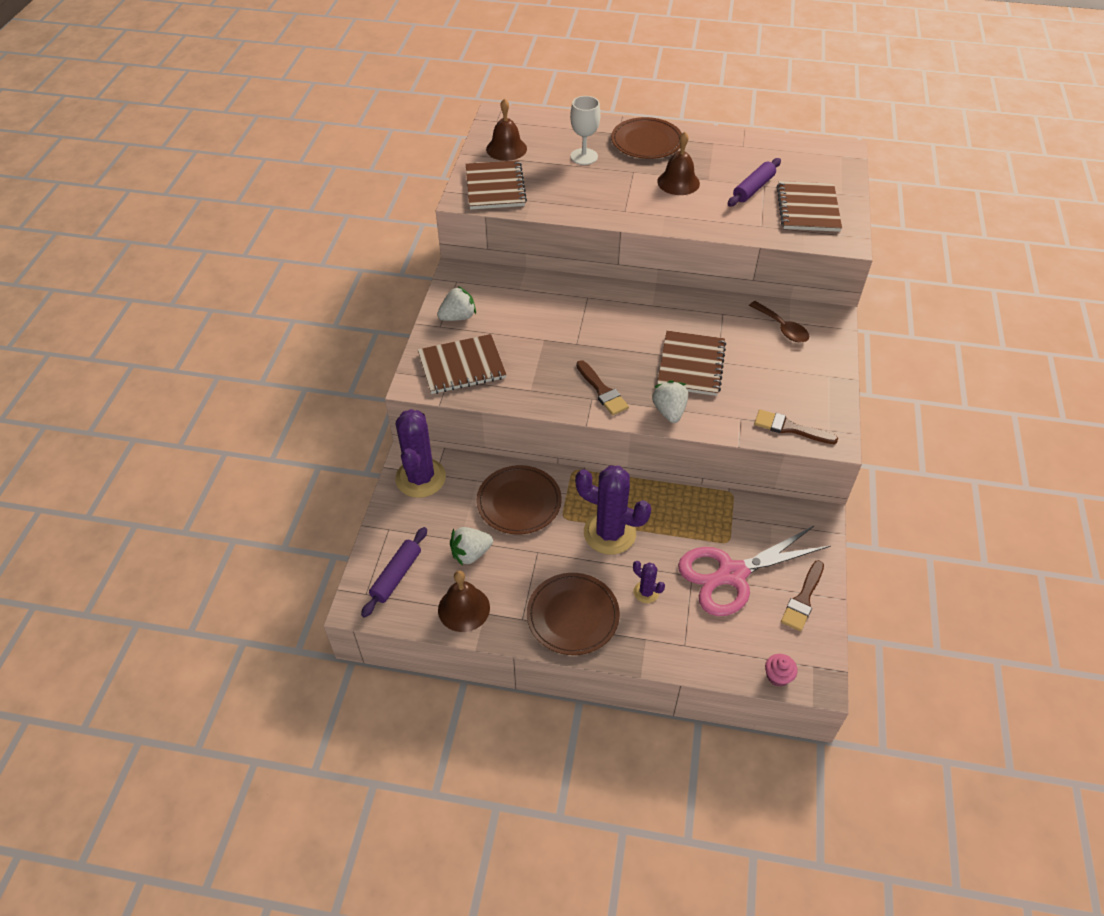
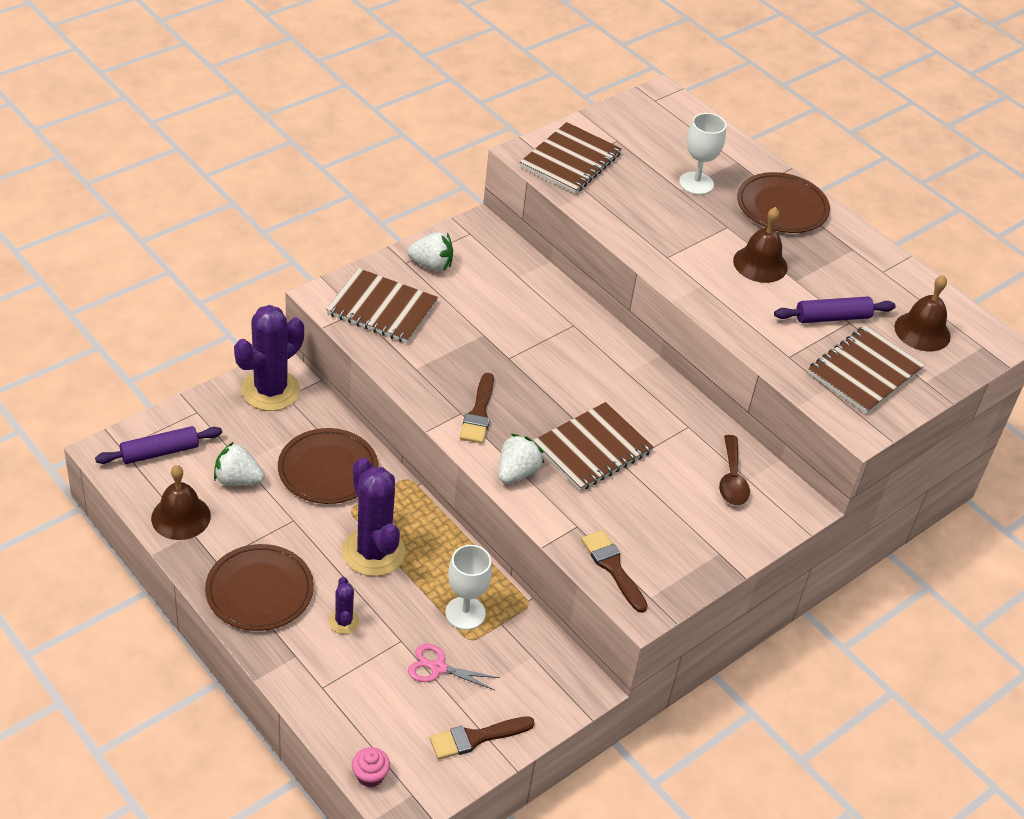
camera: 35 degrees right, 5 degrees down
brown bell [486,98,527,161] -> brown bell moved to [894,275,951,352]
pink scissors [678,525,831,616] -> pink scissors [408,644,500,690], size x0.47
none -> white goblet [445,545,492,630]

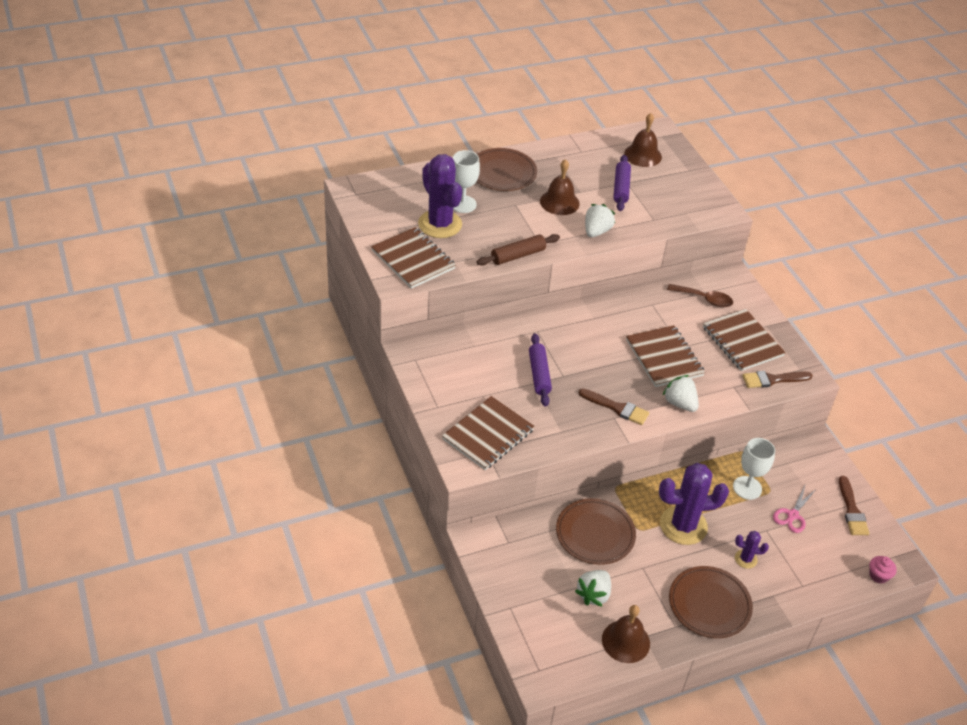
camera: 70 degrees left, 0 degrees up
purple rolling pin [95,426,222,464] -> purple rolling pin moved to [529,333,552,407]
purple cactus [234,305,304,411] -> purple cactus moved to [418,154,462,238]
white strawberry [407,232,453,272] -> white strawberry moved to [585,204,616,237]
brown notebook [808,326,925,414] -> brown notebook moved to [703,309,786,371]
none -> brown rolling pin [477,234,560,266]

